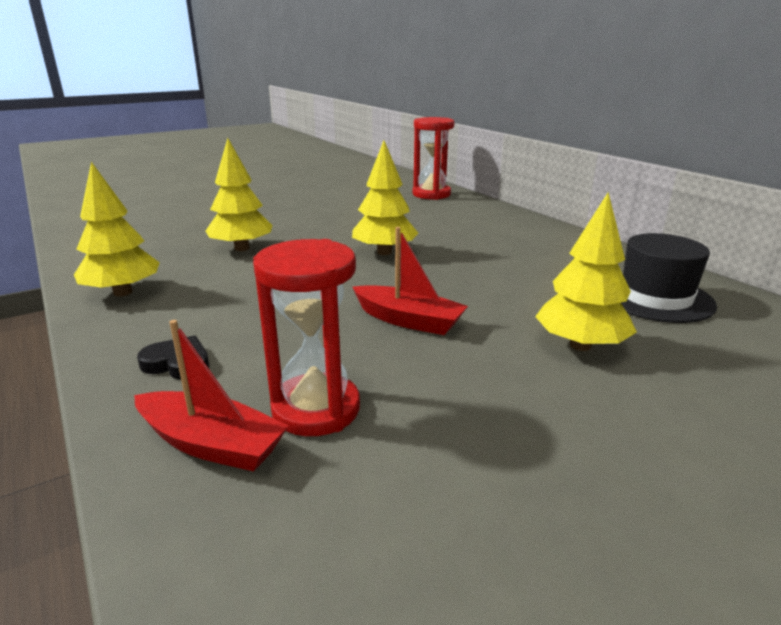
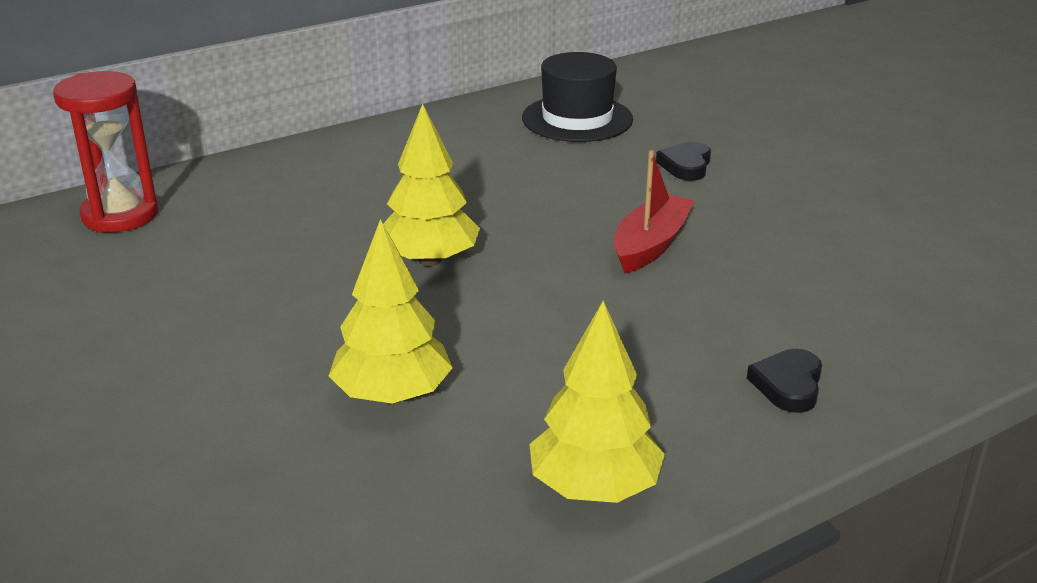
camera: 90 degrees left, 5 degrees up
red boat [134,320,289,472] -> none
red hourglass [253,239,360,436] -> none
yellow tree [535,192,637,351] -> black heart [656,142,711,181]

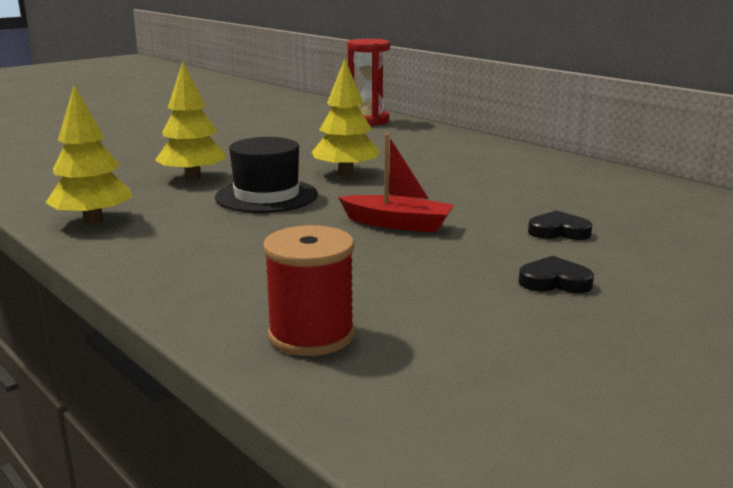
camera: 80 degrees right, 10 degrees down
black hat [522,52,633,142] -> black hat moved to [215,137,318,213]
black heart [747,349,822,413] -> black heart moved to [519,256,594,293]
none -> red spool [263,225,355,356]

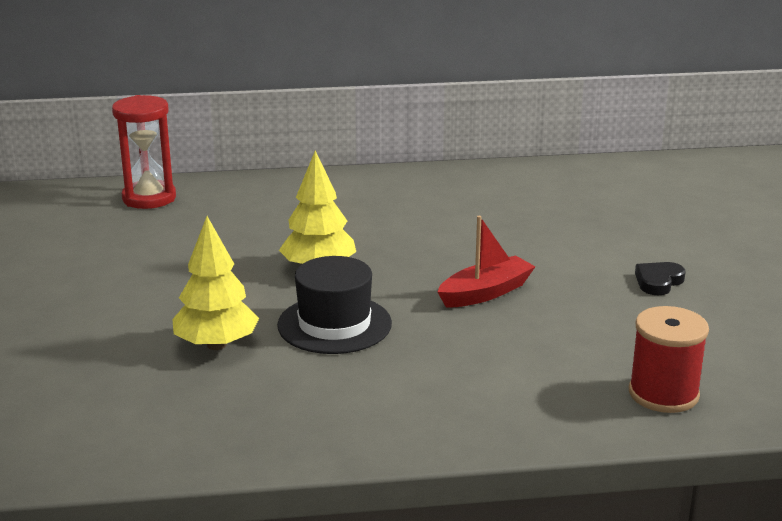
camera: 55 degrees left, 5 degrees up
yellow tree [45,85,133,224] -> none
black heart [528,210,592,240] -> none

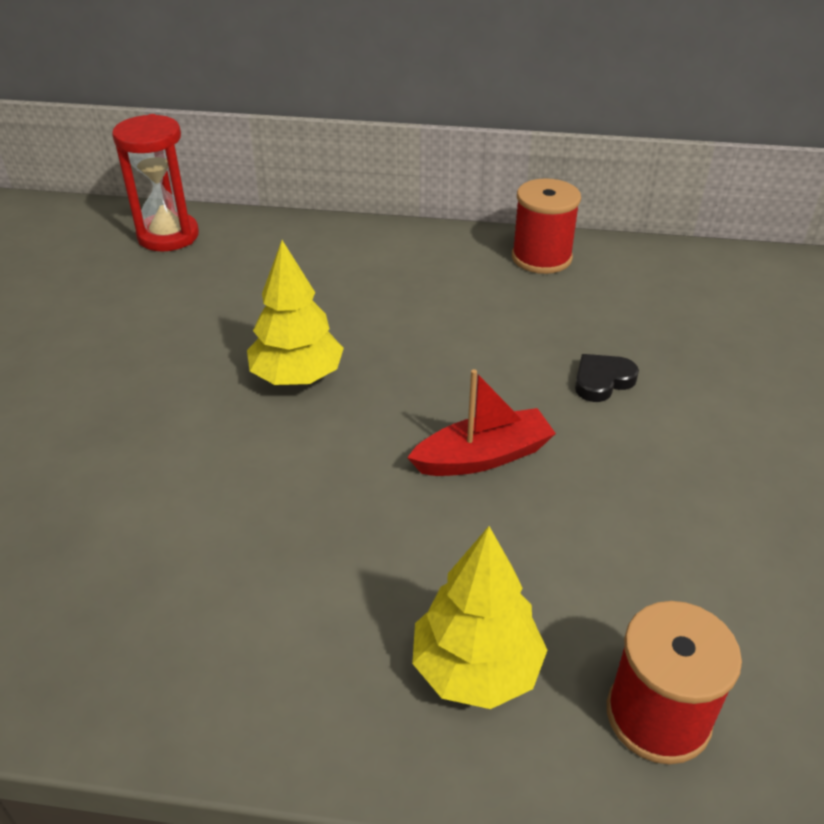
camera: 15 degrees right, 15 degrees up
yellow tree [172,216,259,350] -> yellow tree moved to [412,526,547,709]
black hat [277,256,392,354] -> none
black heart [635,262,686,295] -> black heart moved to [575,354,639,402]
none -> red spool [512,178,581,274]

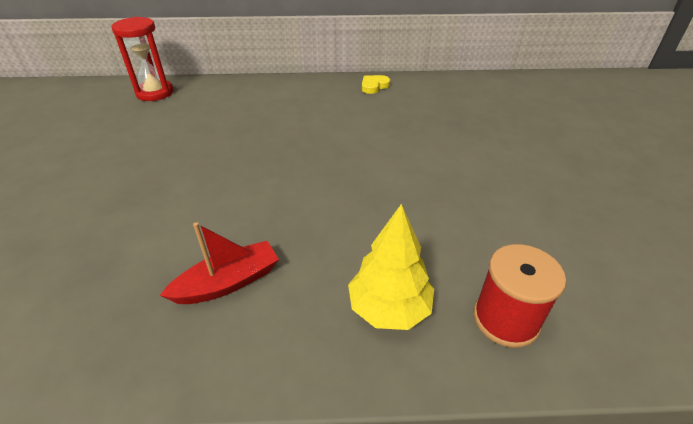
camera: 10 degrees left, 0 degrees up
yellow tree [247,240,344,385] -> none
red boat [407,369,556,476] -> red boat moved to [160,223,279,304]
red spool [512,178,581,274] -> yellow heart [362,75,390,94]
black heart [575,354,639,402] -> none

